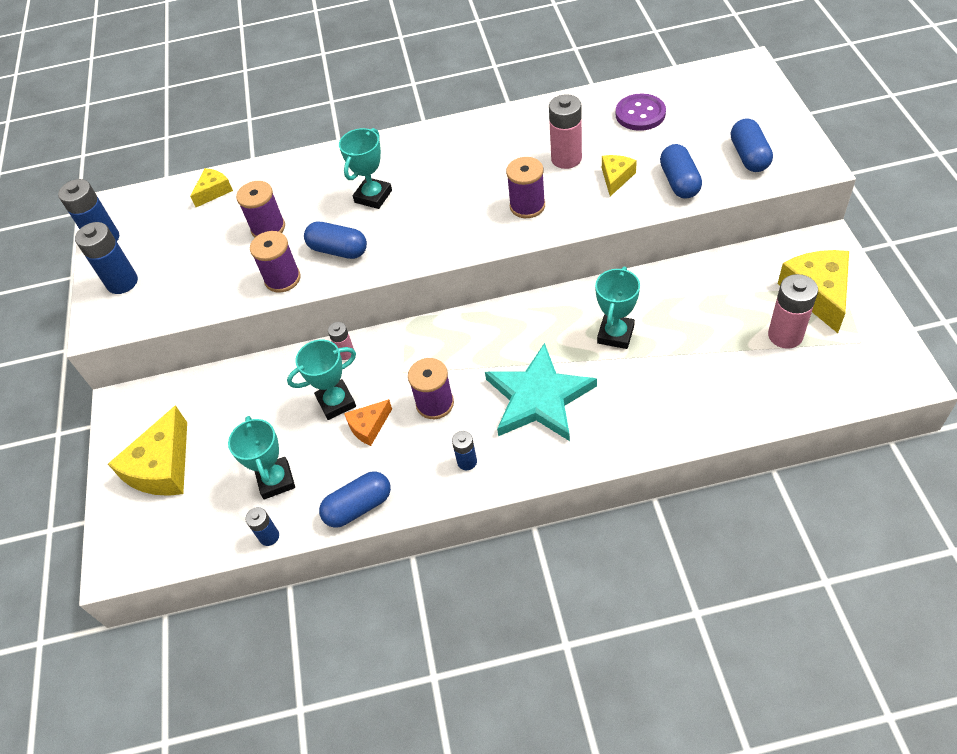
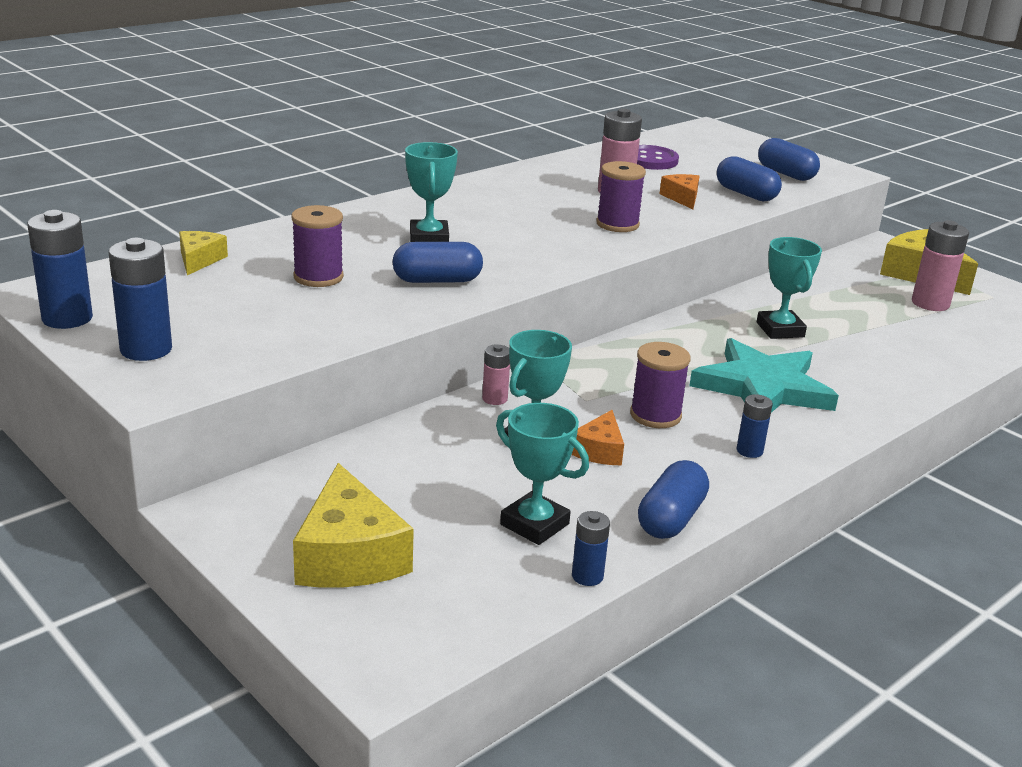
camera: 40 degrees left, 25 degrees down
purple spool [250,231,301,293] -> none
yellow cheese [602,155,637,196] -> orange cheese [659,174,700,209]

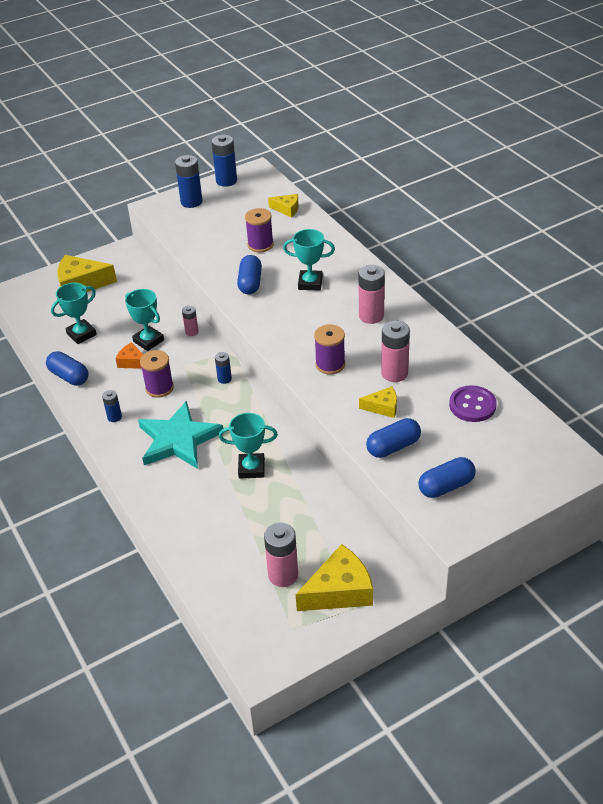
camera: 105 degrees right, 15 degrees up
blue battery [572,511,610,586] -> blue battery moved to [215,352,232,384]
orange cheese [659,174,700,209] -> yellow cheese [359,386,397,418]
none -> pink battery [359,265,385,324]

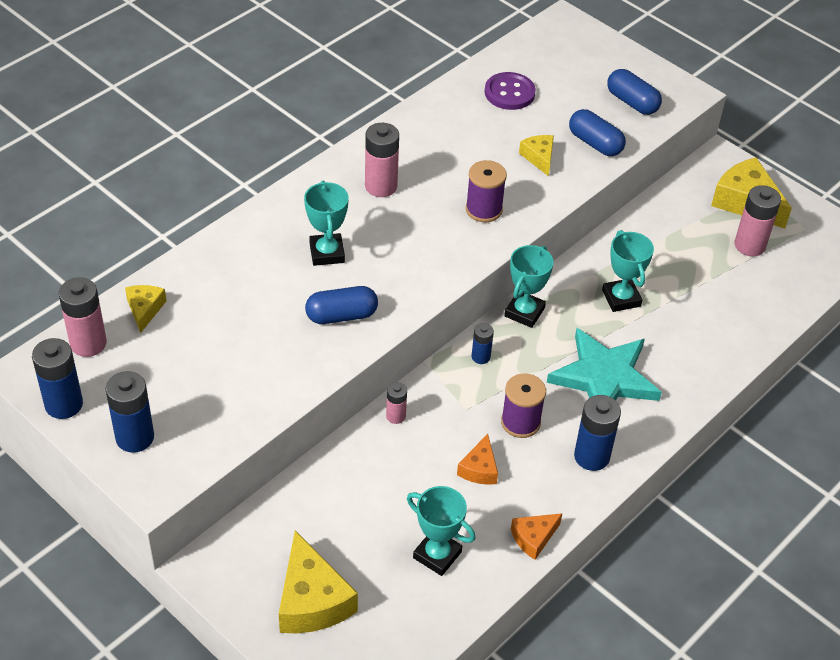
camera: 110 degrees left, 5 degrees up
blue capsule [46,351,88,386] -> orange cheese [511,513,562,560]
blue battery [102,390,122,422] -> blue battery [574,395,621,471], size x1.78
turquoise trophy [125,289,164,351] -> turquoise trophy moved to [504,245,554,328]
purple spool [245,208,274,253] -> none
pink battery [381,321,410,382] -> pink battery moved to [59,277,107,357]

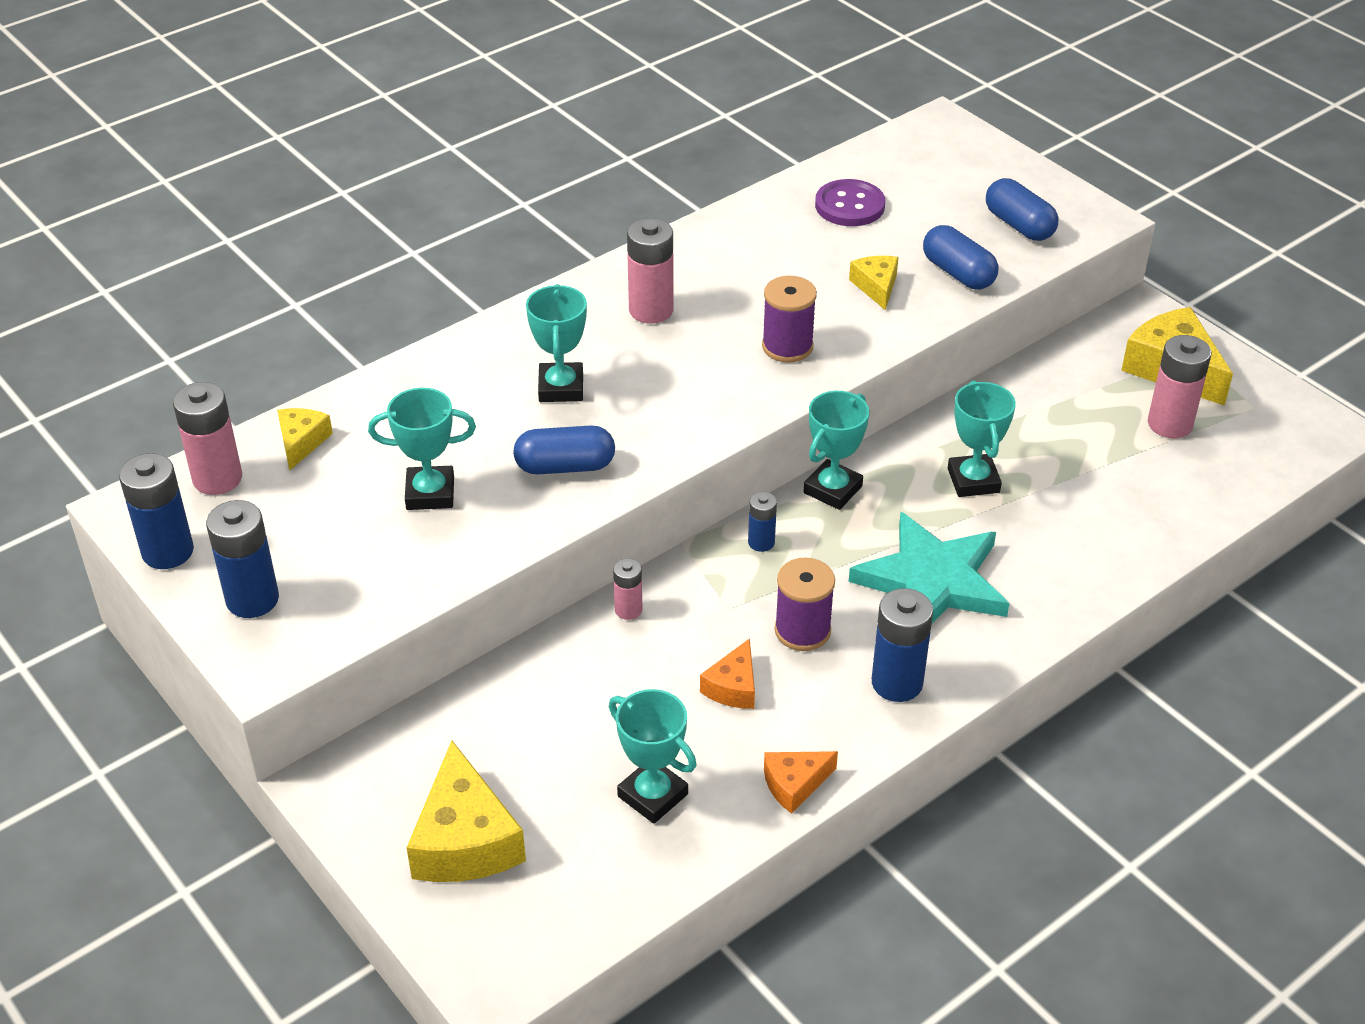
camera: 10 degrees right, 5 degrees down
none -> turquoise trophy [368,388,476,510]

